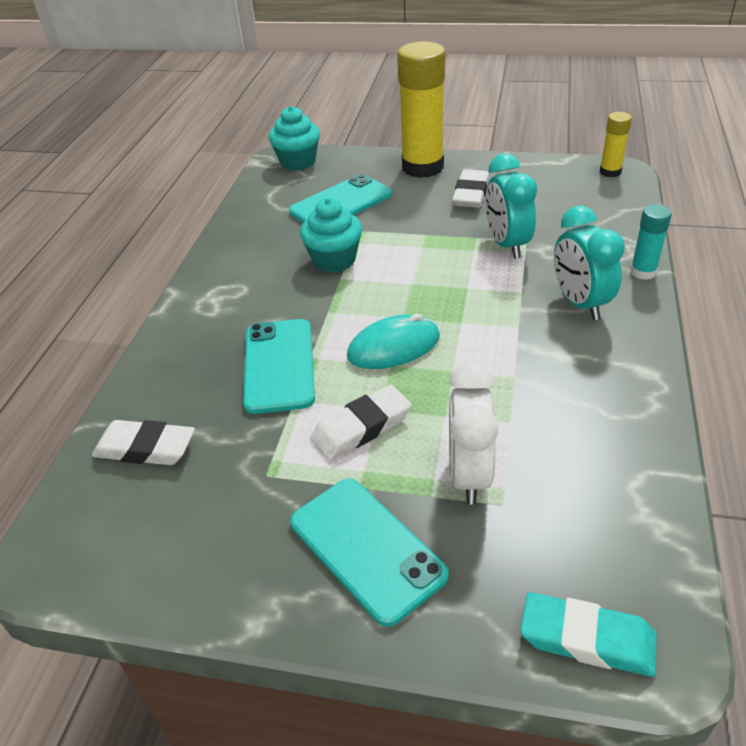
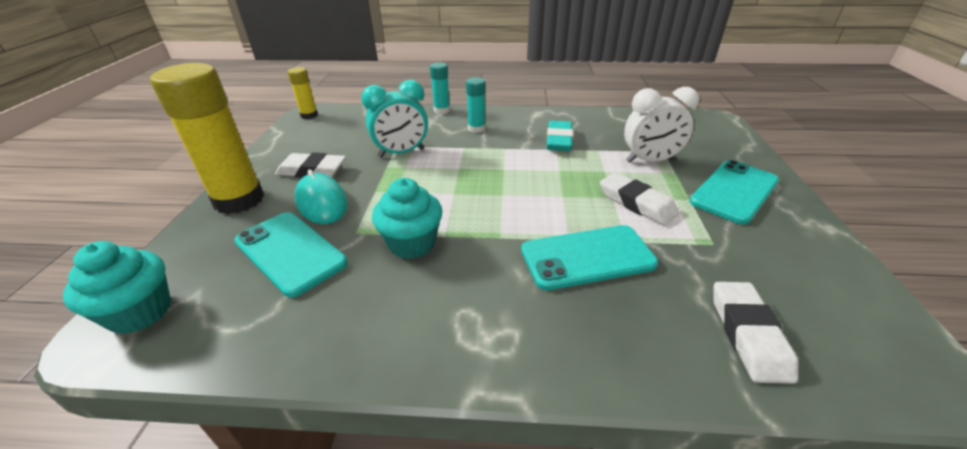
camera: 100 degrees left, 5 degrees down
turquoise mouse [347,314,440,369] -> turquoise mouse moved to [294,169,348,224]
turquoise eraser [521,592,657,677] -> turquoise eraser moved to [547,121,573,151]
turquoise clock [554,206,625,320] -> turquoise glue stick [466,77,486,133]

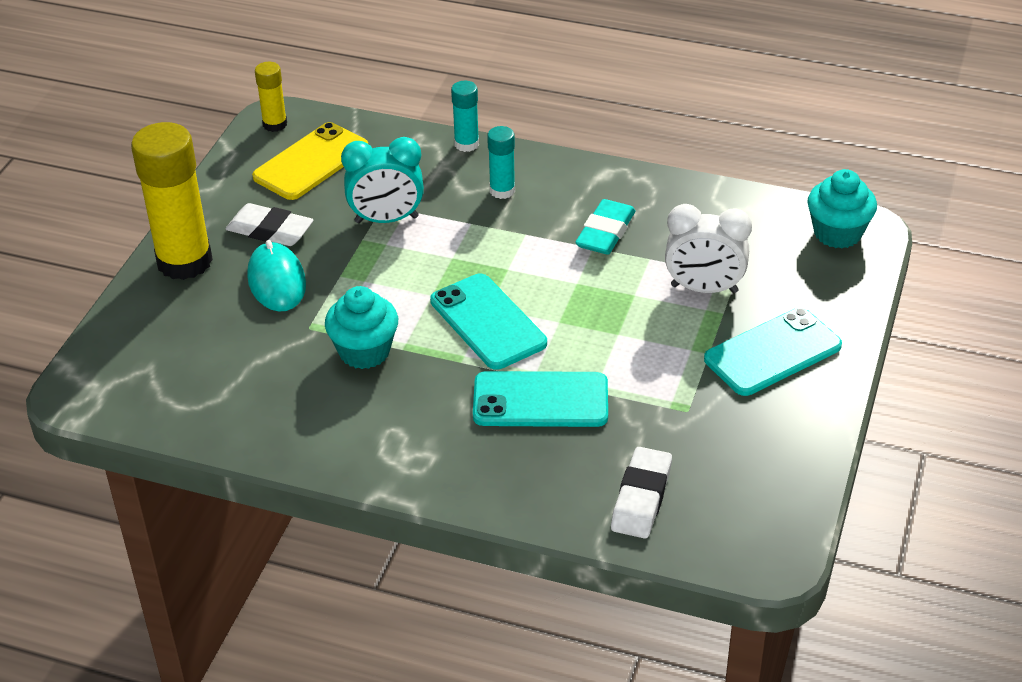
camera: 15 degrees right, 5 degrees up
turquoise cupcake [63,241,171,334] -> turquoise cupcake moved to [807,169,877,249]
turquoise phone [234,212,348,298] -> turquoise phone moved to [430,274,547,370]
white eraser [600,172,679,225] -> none
none -> yellow phone [252,122,368,200]

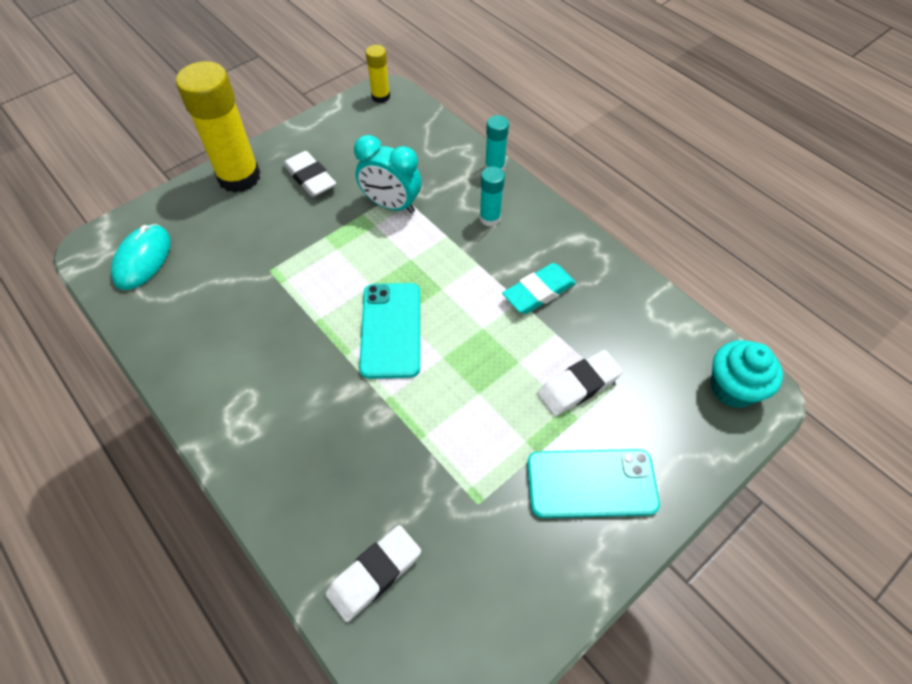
camera: 30 degrees right, 15 degrees up
turquoise mouse [247,240,306,311] -> turquoise mouse moved to [111,224,171,290]
yellow phone [252,122,368,200] -> none
turquoise cupcake [325,286,398,369] -> none
turquoise phone [473,371,608,427] -> none
white clock [665,204,752,293] -> white eraser [537,350,623,416]

